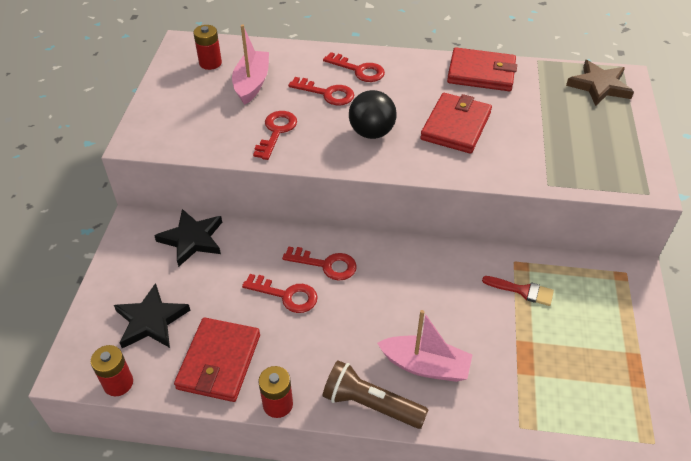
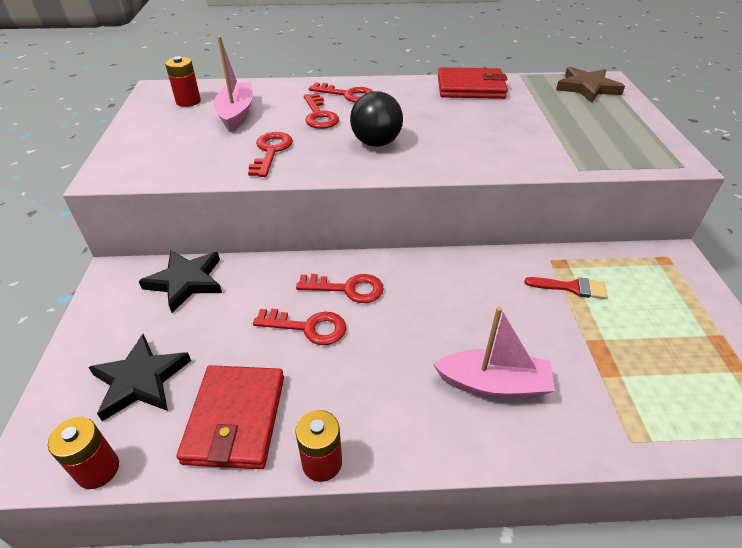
camera: 10 degrees left, 5 degrees down
red key [288,77,354,105] -> red key turned 60 degrees clockwise [304,93,339,129]
brown flashlight [323,360,428,429] -> none
red wallet [420,93,492,154] -> none

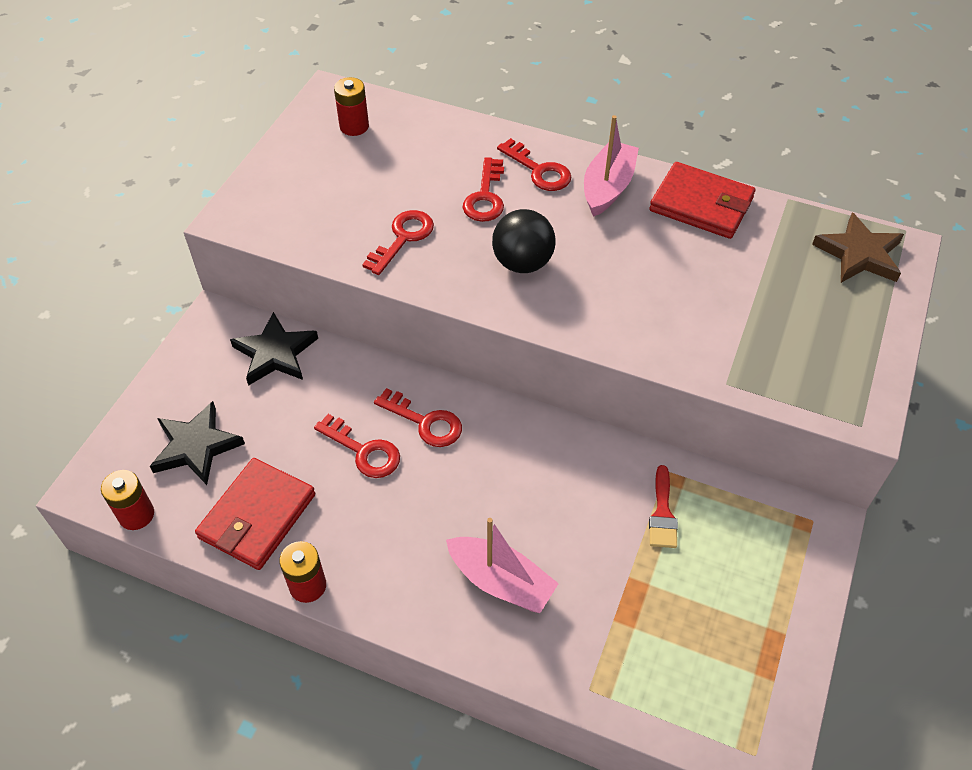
camera: 25 degrees right, 10 degrees up
pink boat [213,36,253,132] -> pink boat moved to [584,115,639,217]
red brush [524,277,608,299] -> red brush turned 60 degrees clockwise [649,465,678,548]

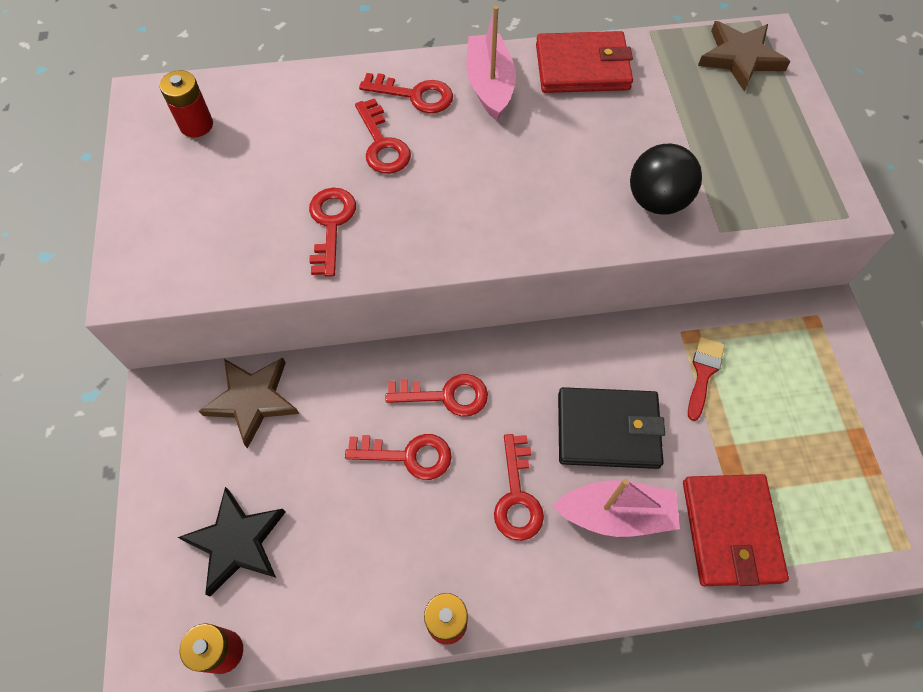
camera: 30 degrees left, 10 degrees up
red wallet [195,458,315,570] -> red wallet moved to [683,474,789,586]
black star [230,312,318,386] -> brown star [199,357,299,449]
black ball [492,209,556,273] -> black ball moved to [630,144,702,215]
red brush [649,465,678,548] -> red brush turned 135 degrees counterclockwise [688,337,725,421]
none -> red key [494,434,544,541]
none -> black wallet [558,387,665,469]

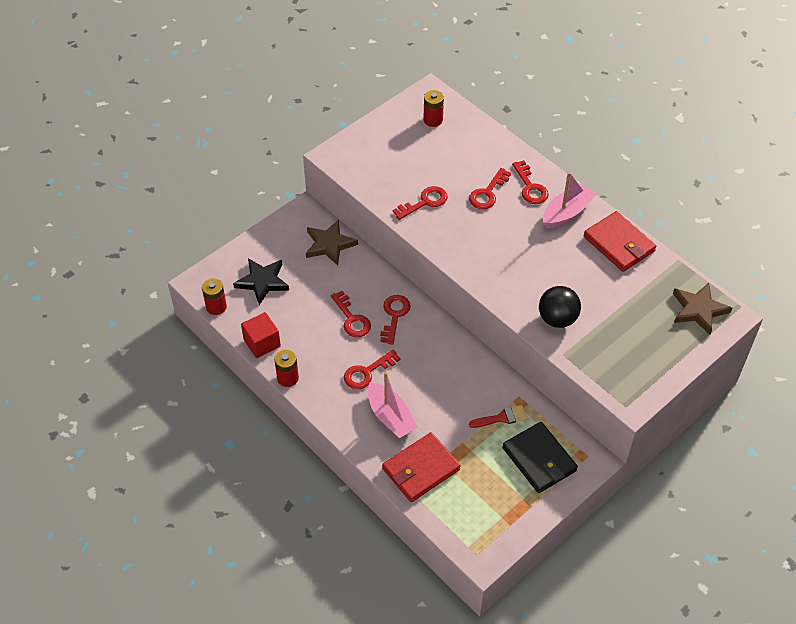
camera: 55 degrees right, 10 degrees down
red key [385,374,488,417] -> red key turned 135 degrees counterclockwise [380,295,411,345]
black wallet [558,387,665,469] -> black wallet moved to [502,422,578,493]
none -> red cube [241,312,281,358]

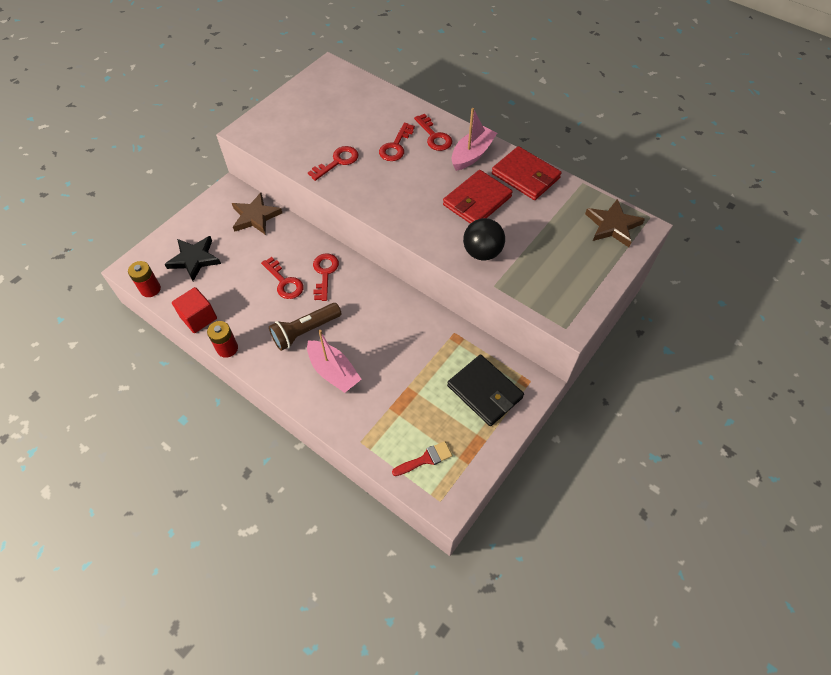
camera: 10 degrees left, 5 degrees up
red key [344,349,401,389] -> brown flashlight [269,303,341,351]
red wallet [382,432,461,502] -> red wallet moved to [443,170,513,224]
red battery [423,90,444,127] -> none
red brush [469,405,527,428] -> red brush moved to [392,441,452,476]

